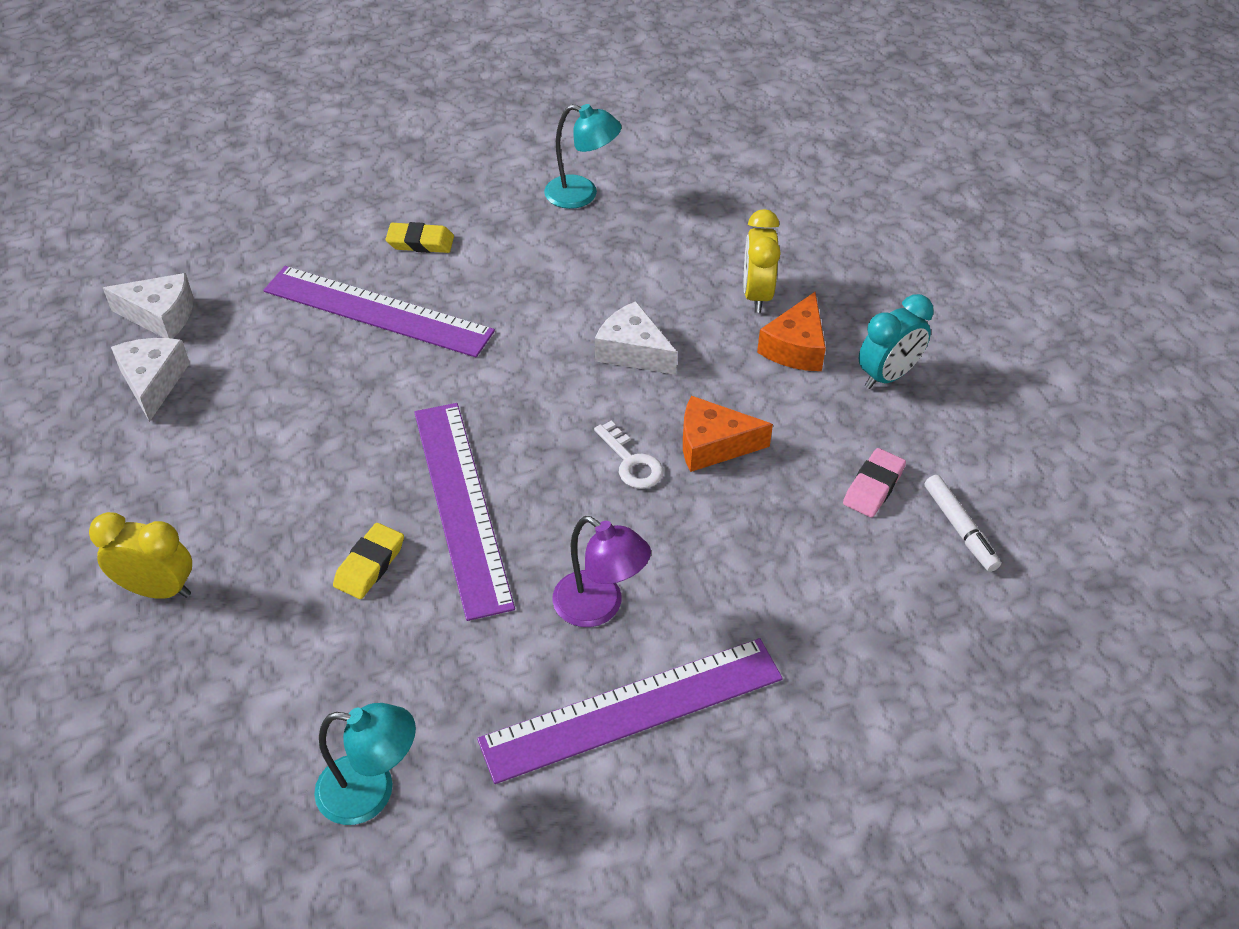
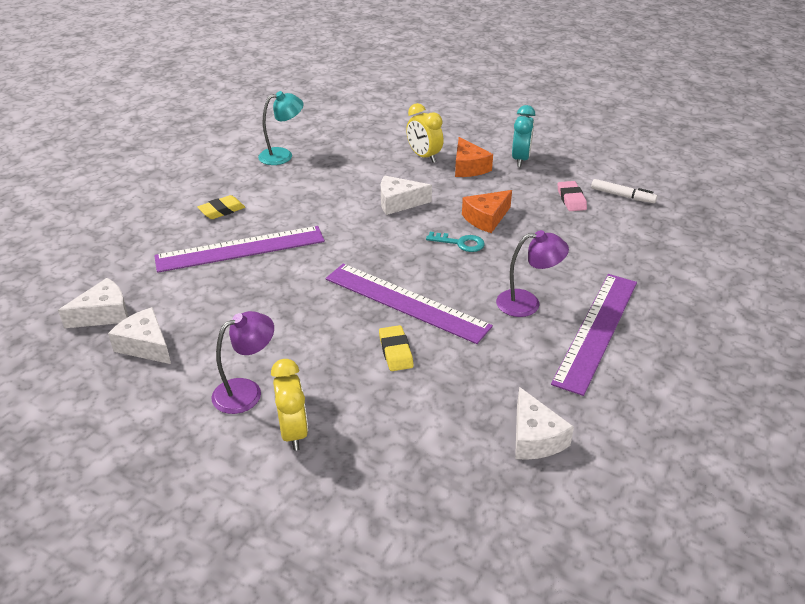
camera: 40 degrees left, 10 degrees down
yellow clock [89,512,192,599] -> yellow clock turned 105 degrees clockwise [271,359,308,451]
turquoise lamp [314,703,416,825] -> white cheese [515,387,574,460]
white key [594,420,663,489] -> turquoise key [426,232,485,252]
none -> purple lamp [212,311,274,414]

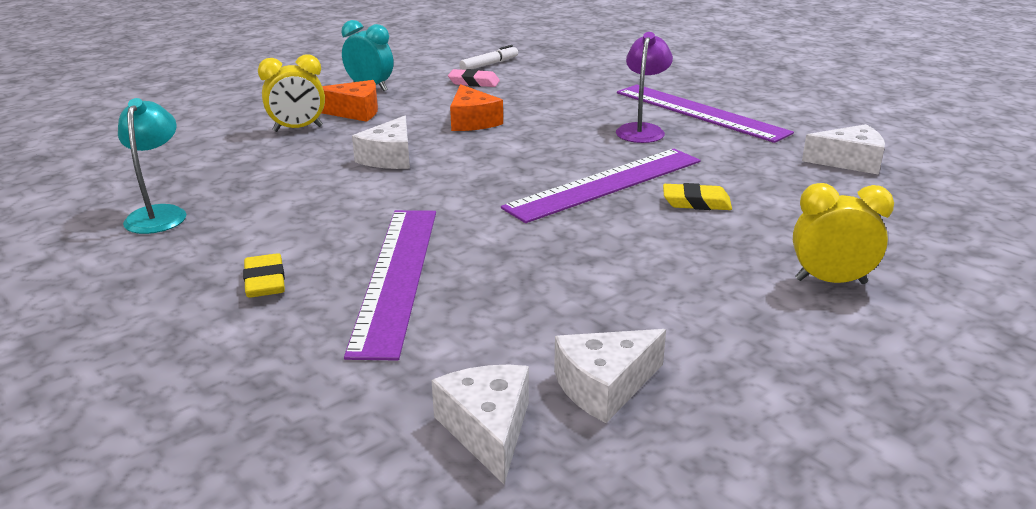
camera: 70 degrees left, 10 degrees down
purple lamp [212,311,274,414] -> none
turquoise key [426,232,485,252] -> none

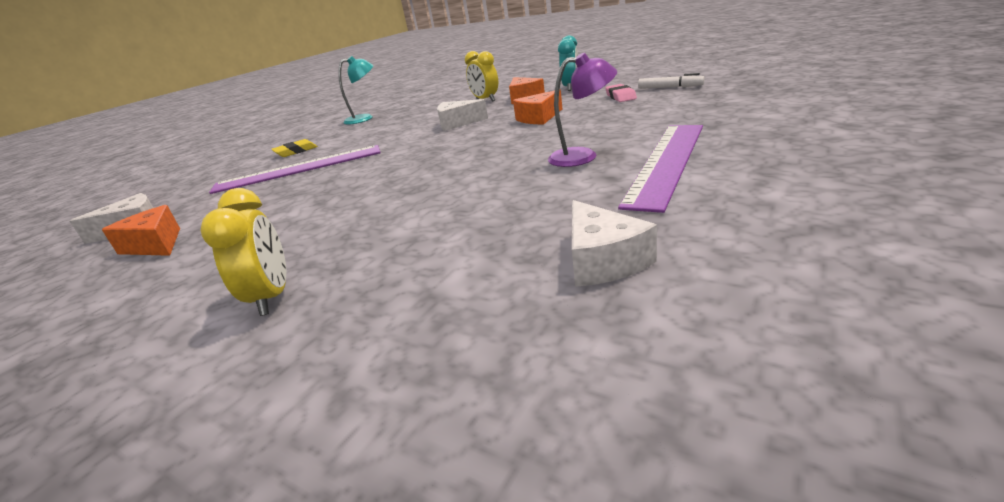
camera: 75 degrees right, 0 degrees up
purple ruler [501,149,701,223] -> none
white cheese [554,329,666,423] -> orange cheese [102,205,180,256]
yellow eraser [663,183,732,210] -> none

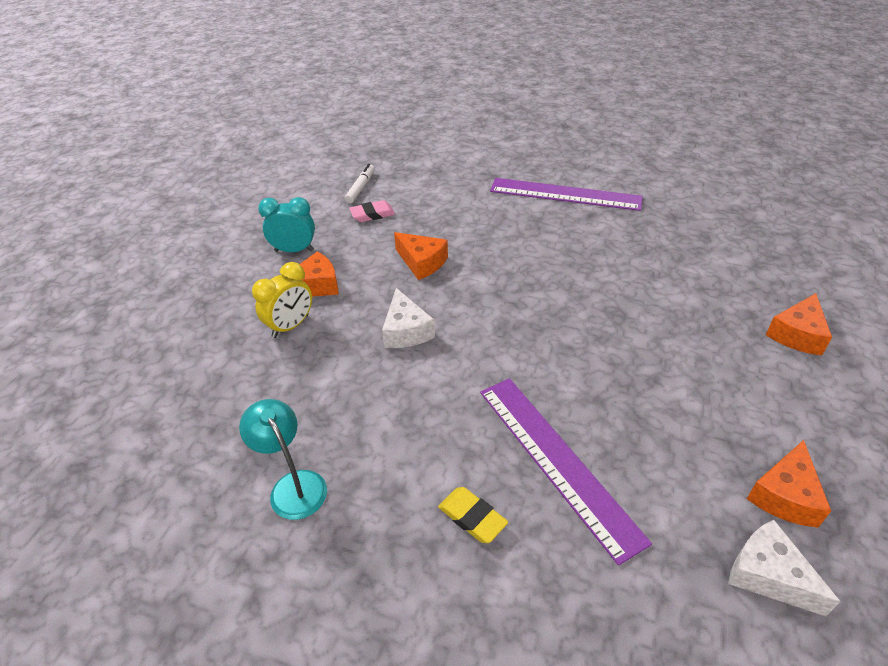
camera: 105 degrees left, 15 degrees up
yellow clock [201,188,286,316] -> orange cheese [766,293,832,356]
purple lamp [548,52,617,167] -> none
white cheese [572,200,657,287] -> none

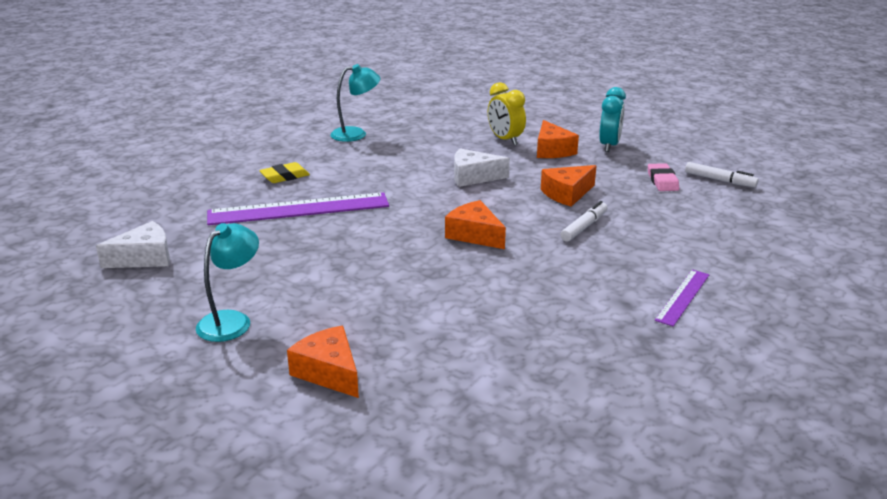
camera: 105 degrees right, 15 degrees down
purple ruler [490,178,643,211] -> purple ruler [655,270,710,327], size x0.52
orange cheese [747,440,831,528] -> orange cheese moved to [445,200,506,249]
none -> turquoise lamp [196,223,259,342]
none -> white marker [561,201,608,242]

